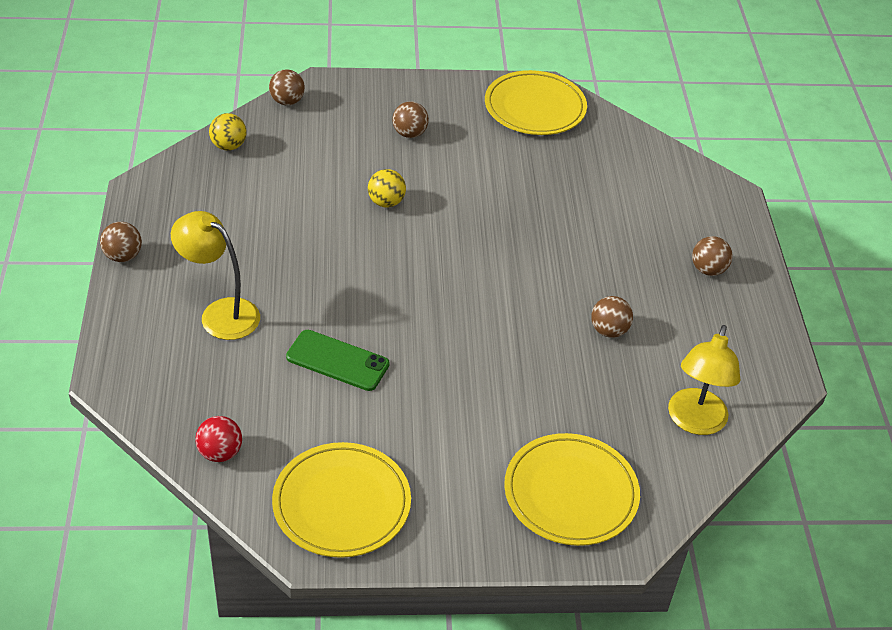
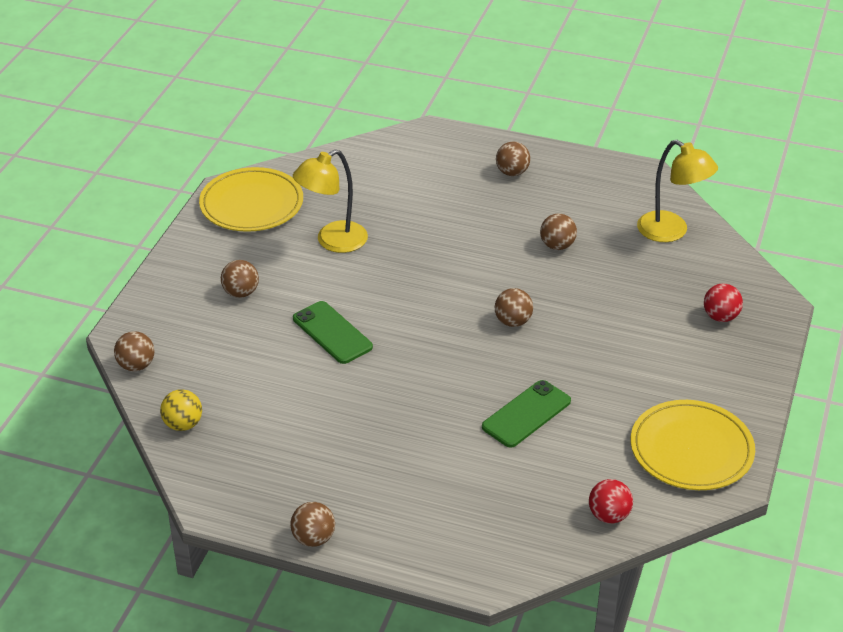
camera: 65 degrees left, 5 degrees down
yellow lamp [171,211,260,340] -> yellow lamp moved to [293,149,368,253]
yellow ball [368,169,406,208] -> green phone [293,301,373,364]
yellow plate [504,433,640,546] -> red ball [704,283,743,322]
none -> brown ball [495,288,533,327]

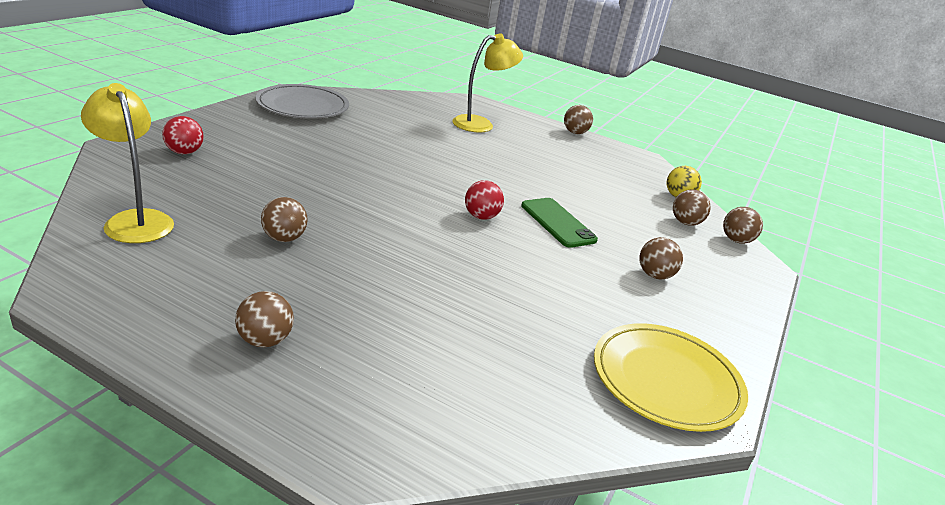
camera: 175 degrees left, 10 degrees down
yellow lamp [293,149,368,253] -> yellow lamp moved to [452,34,523,132]
green phone [482,380,571,448] -> none
brown ball [495,288,533,327] -> brown ball moved to [673,189,711,225]
red ball [589,479,633,523] -> red ball moved to [465,180,504,220]
yellow plate [631,400,755,490] -> grey plate [255,84,349,119]

